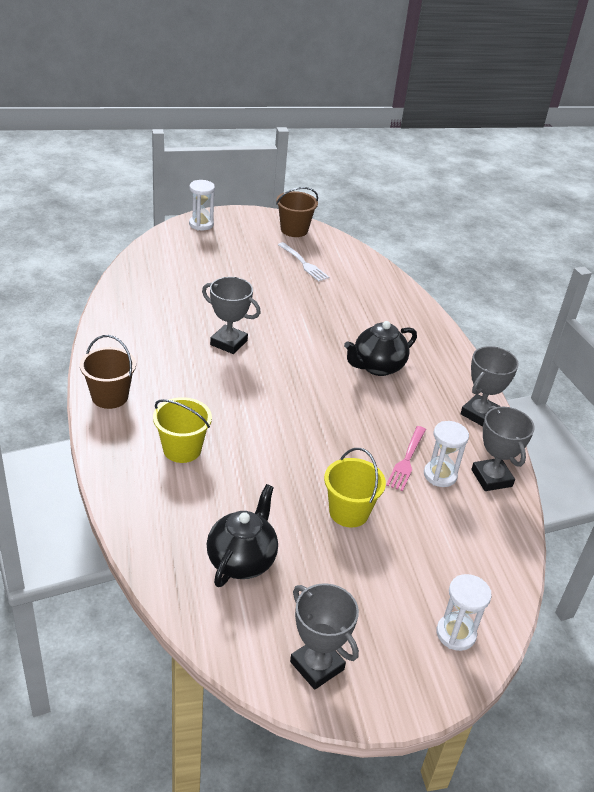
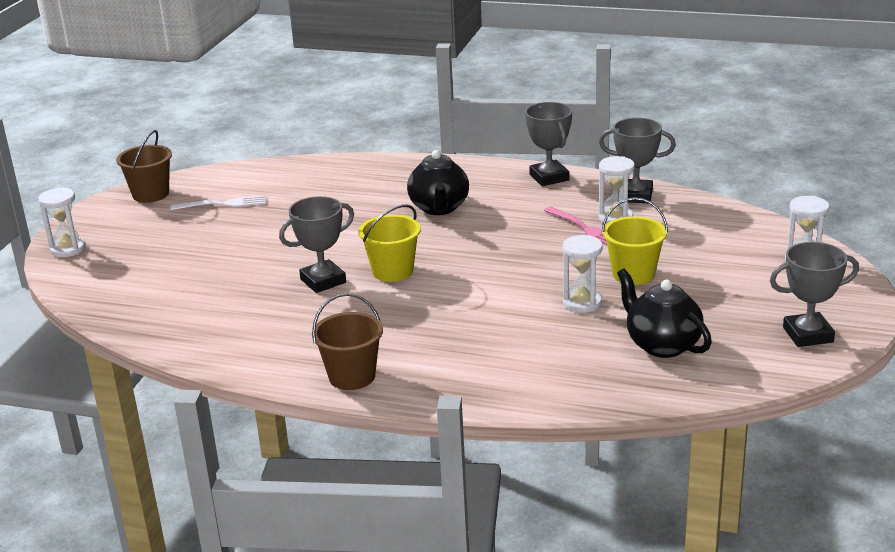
camera: 55 degrees left, 10 degrees down
yellow bucket [153,397,212,463] -> yellow bucket moved to [358,204,421,282]
none -> white hourglass [563,235,602,313]

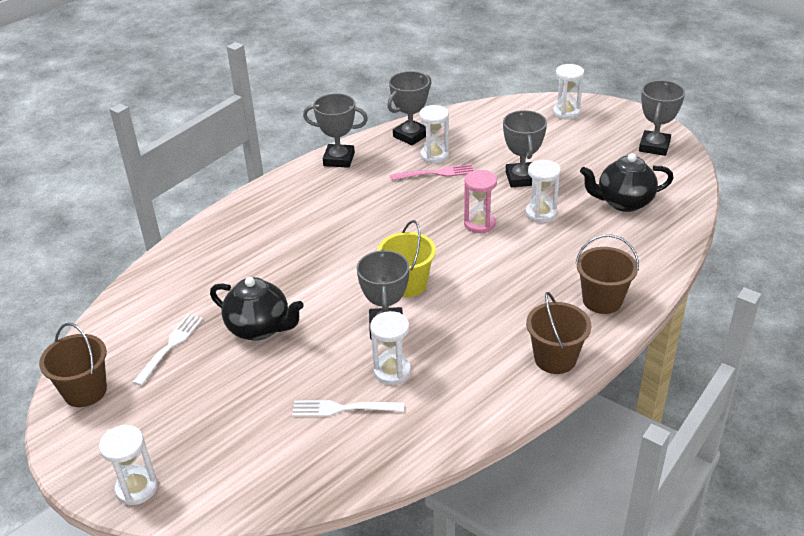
camera: 60 degrees left, 10 degrees up
black teapot [407,150,469,215] -> black teapot moved to [210,277,304,341]
yellow bucket [602,197,668,285] -> grey trophy [503,110,547,187]
none -> white fork [292,400,404,417]
none -> white hourglass [370,311,411,385]
none -> pink hourglass [464,170,497,233]
none -> brown bucket [575,234,639,314]

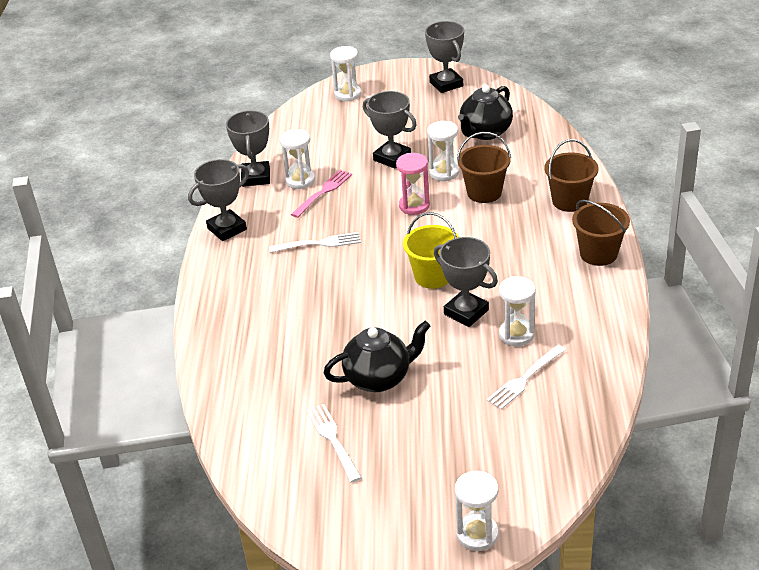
camera: 45 degrees left, 0 degrees up
brown bucket [39,323,107,407] -> brown bucket moved to [457,132,511,203]
none -> white fork [269,232,361,253]

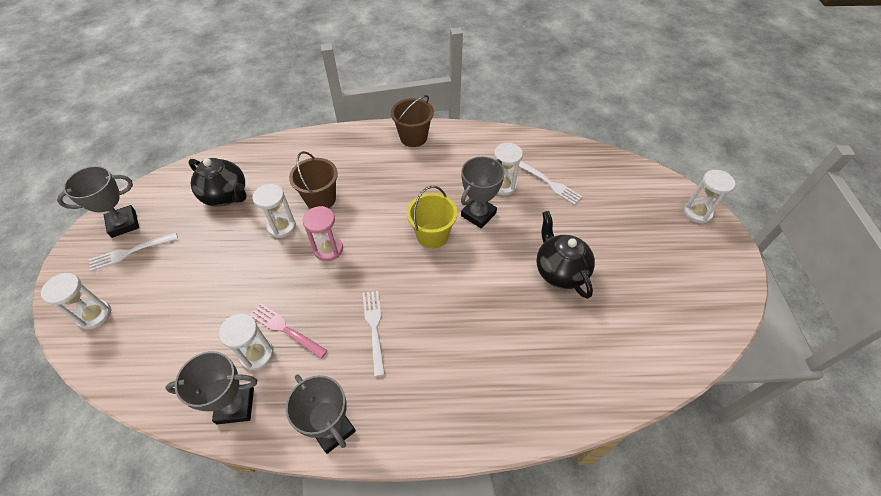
camera: 95 degrees left, 15 degrees up
white fork [306,404,362,483] -> white fork moved to [89,233,178,271]
grey trophy [363,91,417,169] -> none
brown bucket [544,139,599,212] -> none

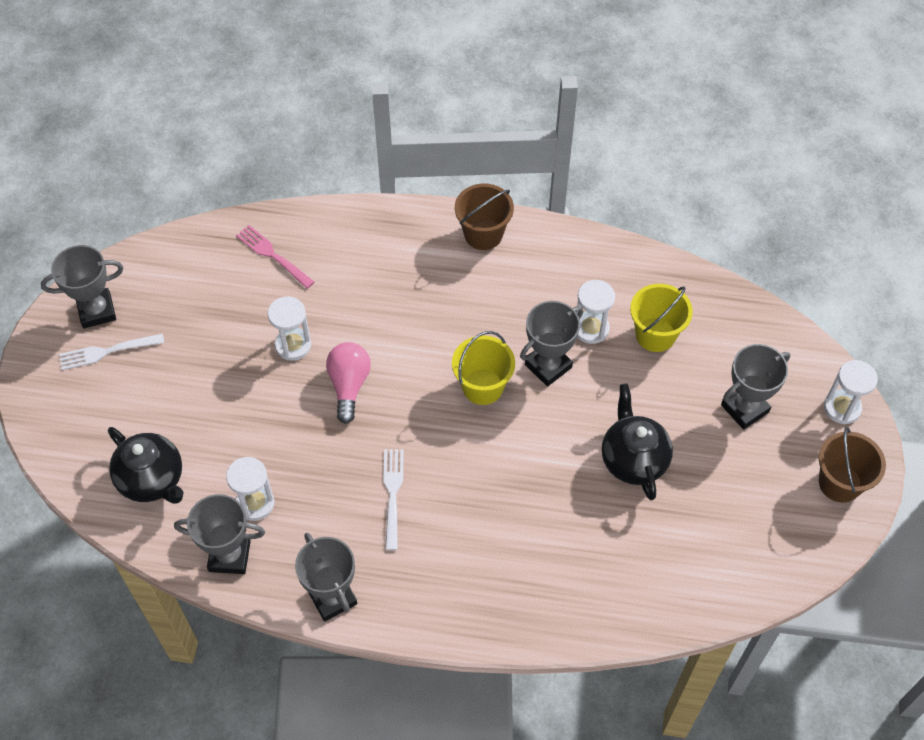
camera: 10 degrees right, 5 degrees up
white hourglass [41,273,111,329] -> none
black teapot [188,158,247,206] -> black teapot moved to [108,427,184,504]
pink fork [250,303,328,359] -> pink fork moved to [236,225,314,289]
brown bucket [289,151,338,209] -> brown bucket moved to [819,427,886,503]
pink hourglass [303,206,343,261] -> pink light bulb [326,342,371,424]
white fork [519,161,583,205] -> yellow bucket [630,284,693,352]
none -> grey trophy [721,344,790,429]

